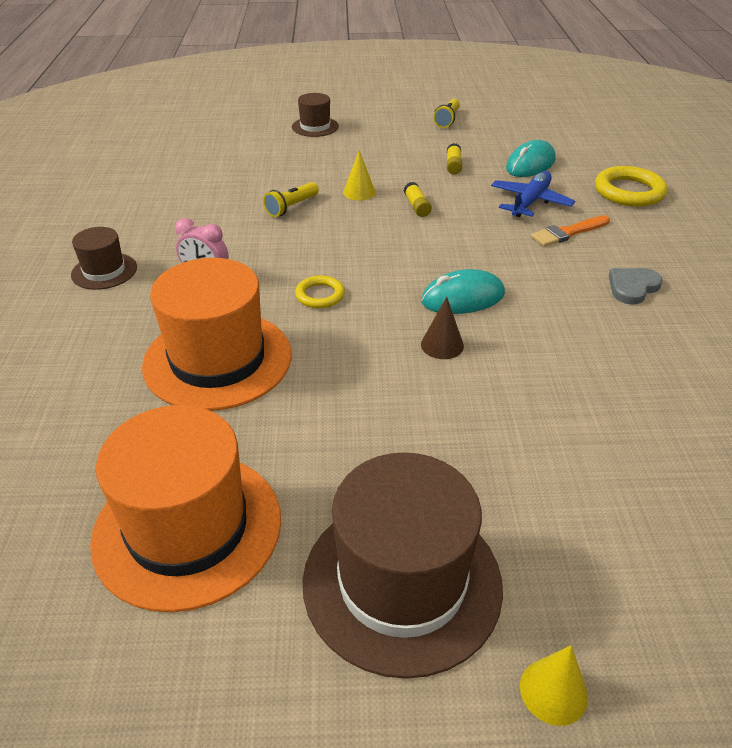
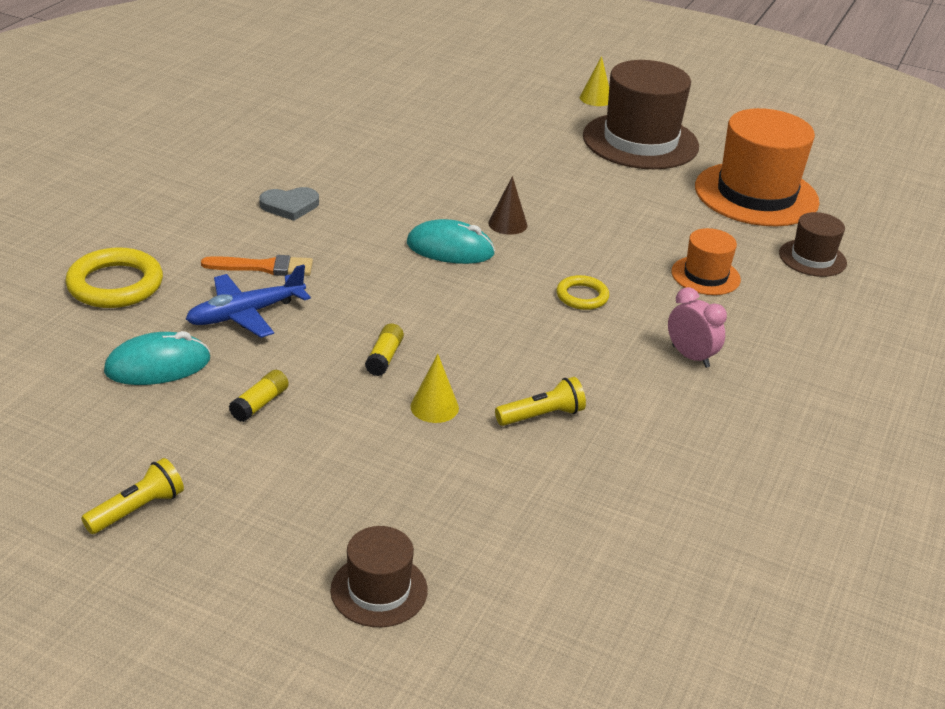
camera: 155 degrees left, 5 degrees down
brown hat [71,227,137,290] -> brown hat moved to [779,212,847,277]
orange hat [142,258,292,411] -> orange hat [671,228,741,295], size x0.50

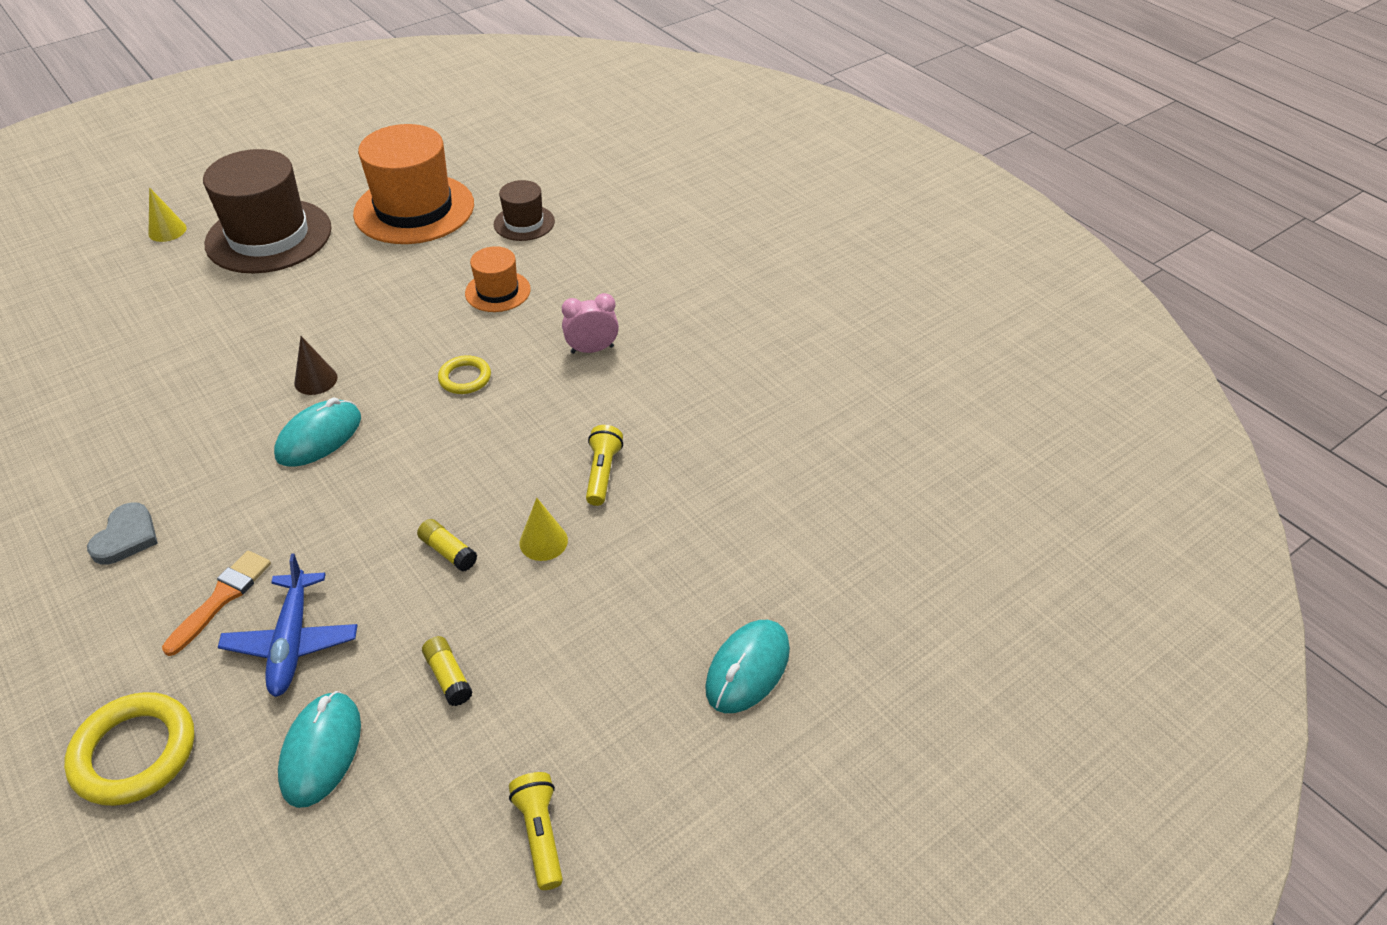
camera: 60 degrees left, 10 degrees up
brown hat [330,526,428,627] -> turquoise mouse [705,620,790,713]

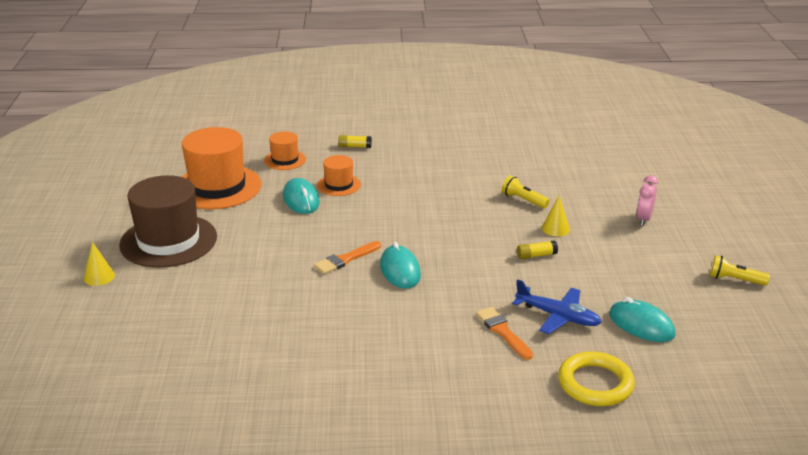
camera: 55 degrees left, 15 degrees down
grey heart [87,502,158,565] -> none
brown cone [294,336,338,395] -> orange brush [314,241,381,274]
yellow glue stick [422,636,473,706] -> yellow glue stick moved to [338,135,372,148]
yellow ring [438,355,491,394] -> none
brown hat [494,180,555,241] -> orange hat [264,131,306,170]
pink clock [562,293,619,354] -> pink clock moved to [636,175,658,226]
turquoise mouse [705,620,790,713] -> turquoise mouse moved to [283,178,320,214]

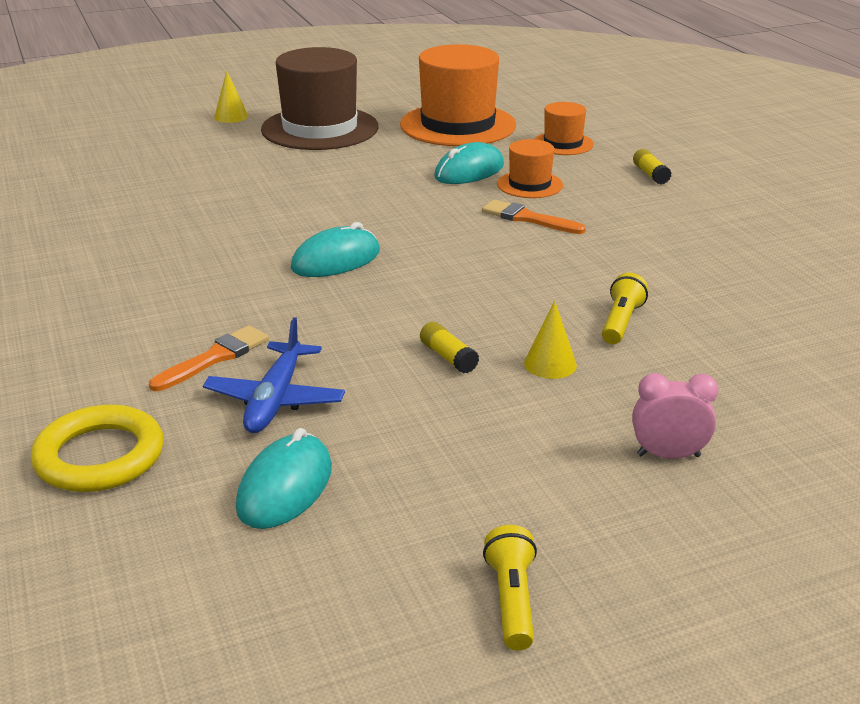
camera: 70 degrees right, 0 degrees up
orange brush [314,241,381,274] -> orange brush moved to [482,200,586,234]

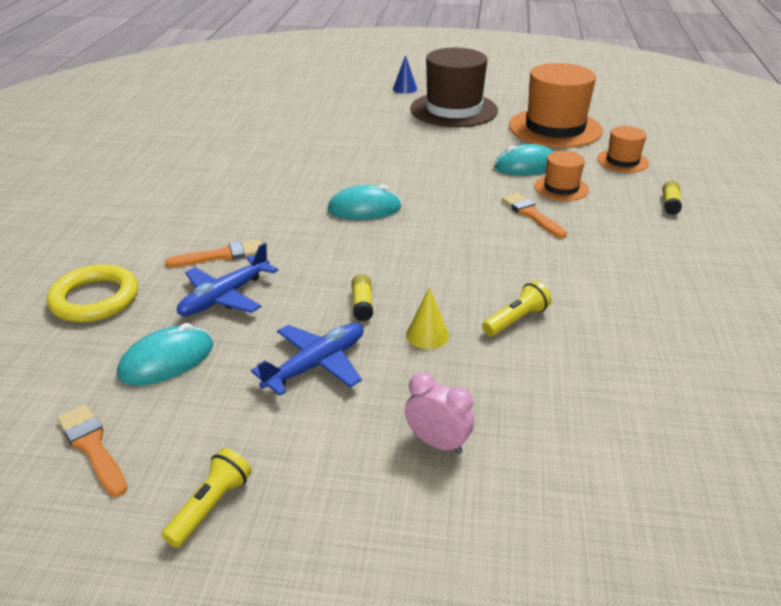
camera: 30 degrees right, 5 degrees up
yellow cone [214,71,248,123] -> blue cone [393,55,417,94]
none -> orange brush [57,404,127,497]
none -> blue plane [251,323,364,396]

